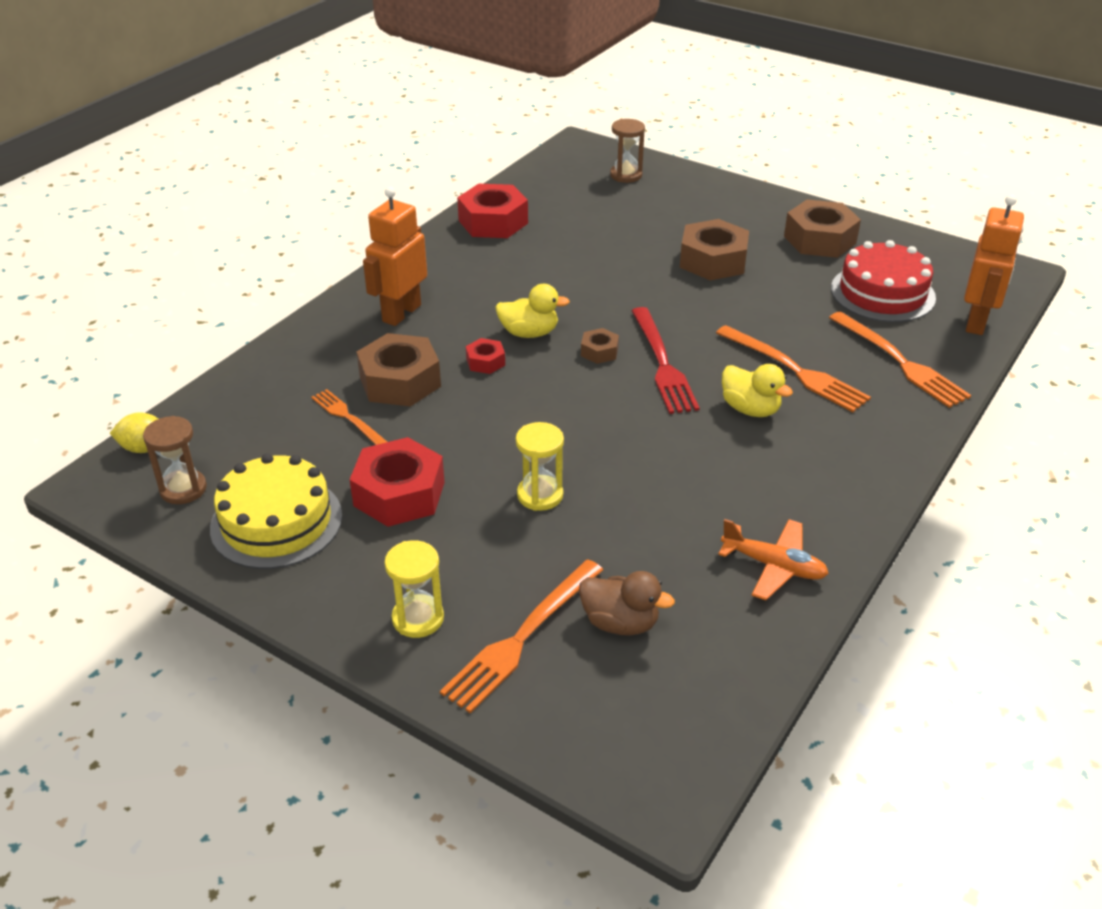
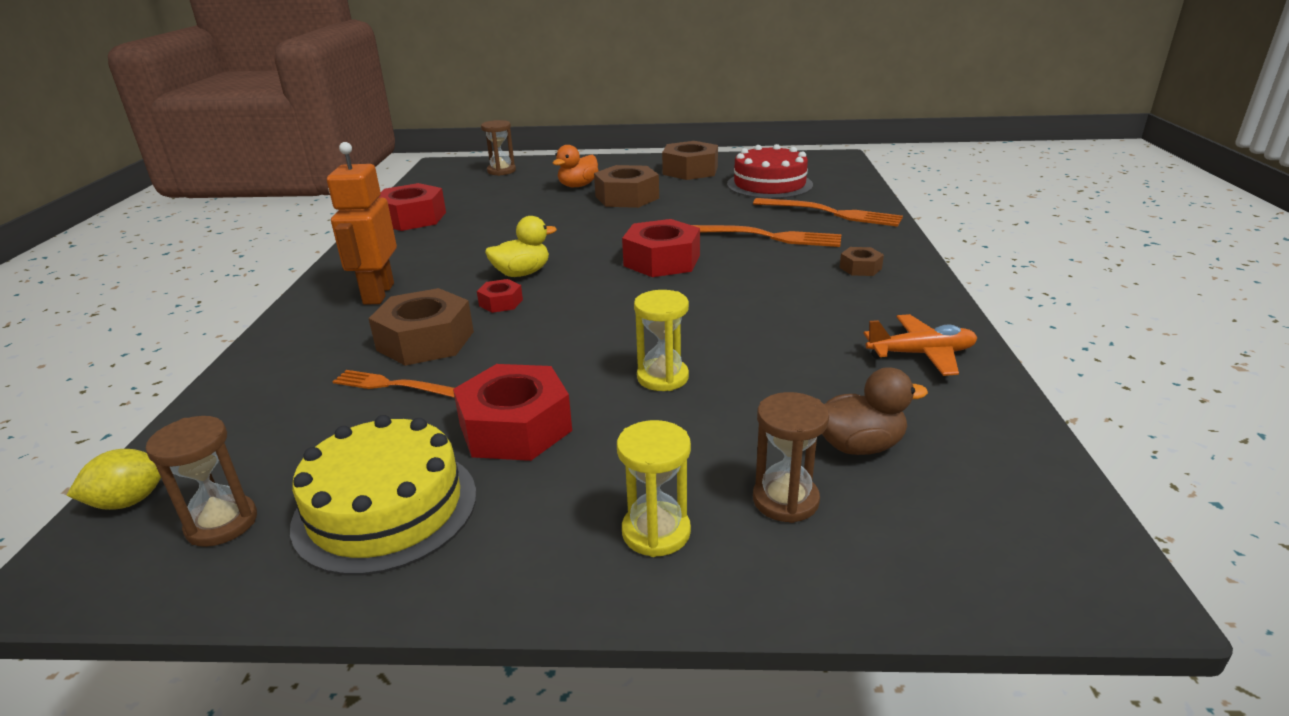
camera: 30 degrees left, 10 degrees down
orange fork [440,559,603,714] -> brown hourglass [753,392,829,523]
brown nut [581,328,619,364] -> brown nut moved to [840,247,884,276]
red fork [632,307,700,414] -> red nut [622,219,700,277]
yellow duck [722,364,793,417] -> none
orange robot [964,194,1024,335] -> none
none -> orange duck [553,145,599,187]

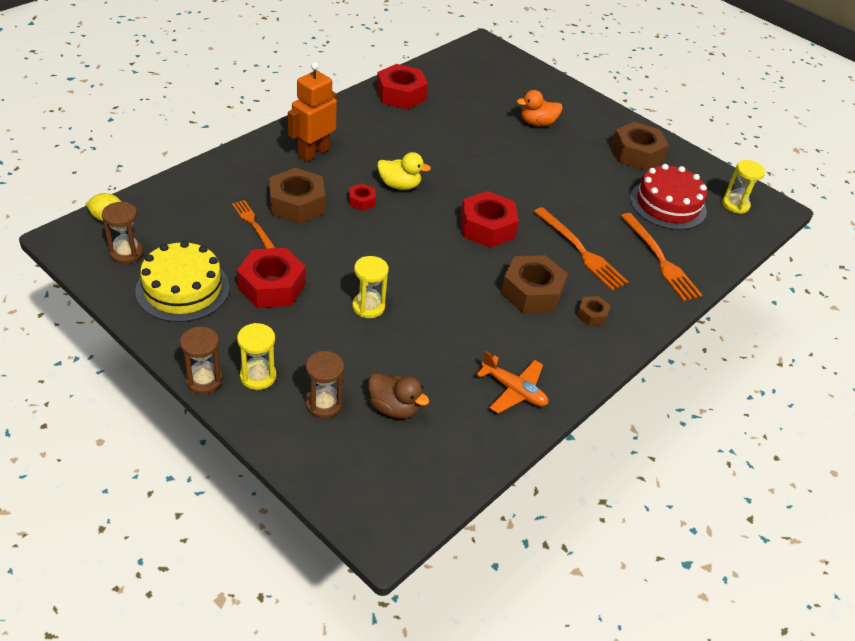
camera: 35 degrees right, 15 degrees up
brown hourglass [481,120,516,176] -> brown hourglass moved to [180,326,222,394]
brown nut [594,165,659,208] -> brown nut moved to [501,255,568,313]
none -> yellow hourglass [722,160,765,214]

